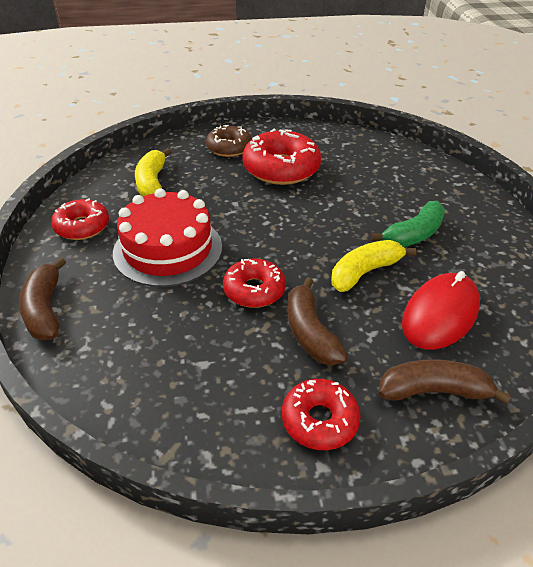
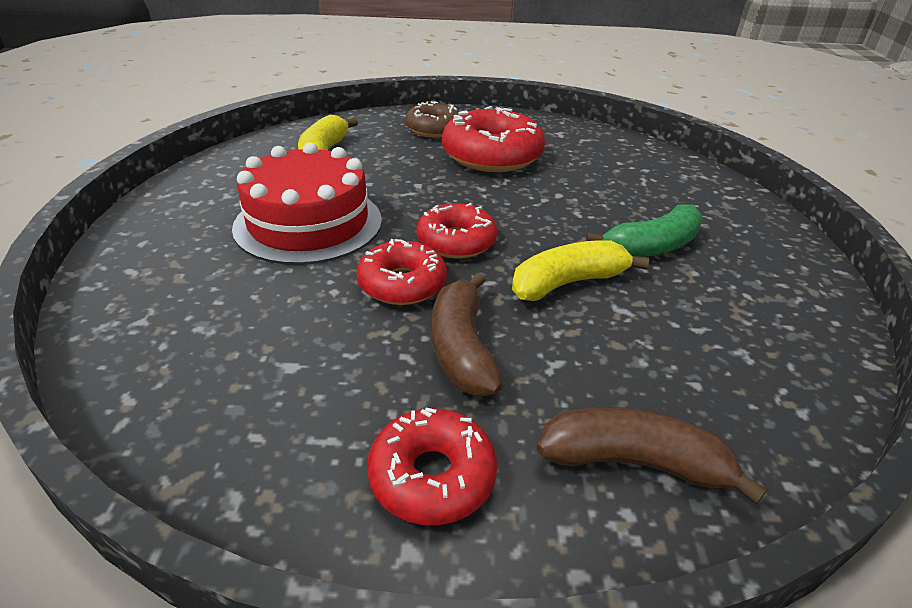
camera: 10 degrees right, 5 degrees down
brown banana [19,257,66,340] -> none
red donut [51,198,109,240] -> red donut moved to [417,203,498,259]
red mouse [402,271,480,350] -> none

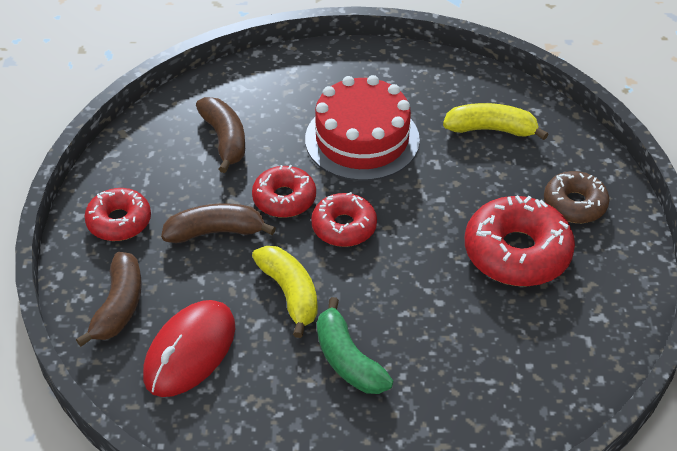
camera: 90 degrees right, 10 degrees up
none -> red mouse [143,300,235,397]
none -> brown banana [196,97,245,173]

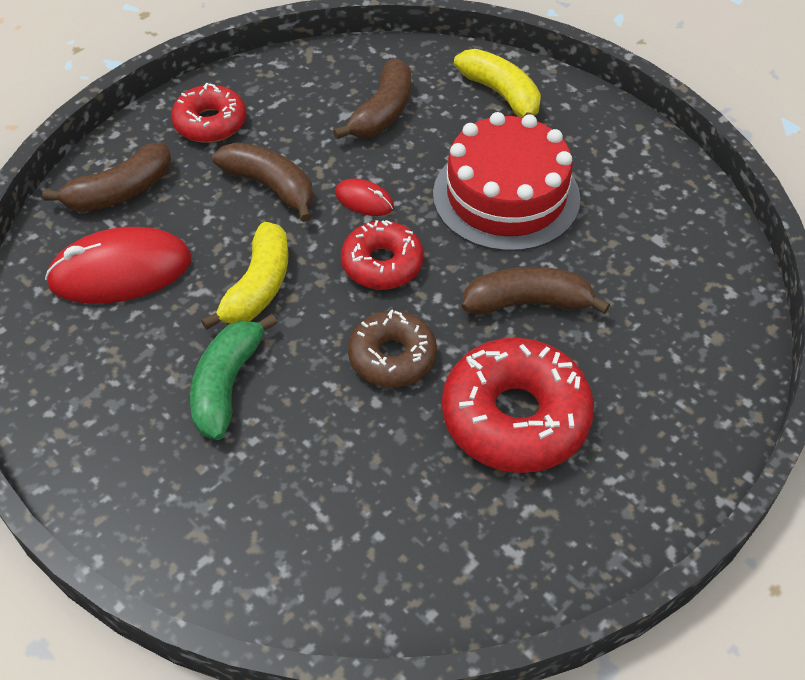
camera: 45 degrees right, 5 degrees up
red donut [252,165,316,218] -> red mouse [335,179,394,216]
yellow banana [443,103,548,140] -> yellow banana moved to [454,49,541,117]
brown donut [544,171,610,223] -> brown donut moved to [348,309,437,388]
none -> brown banana [462,267,610,315]

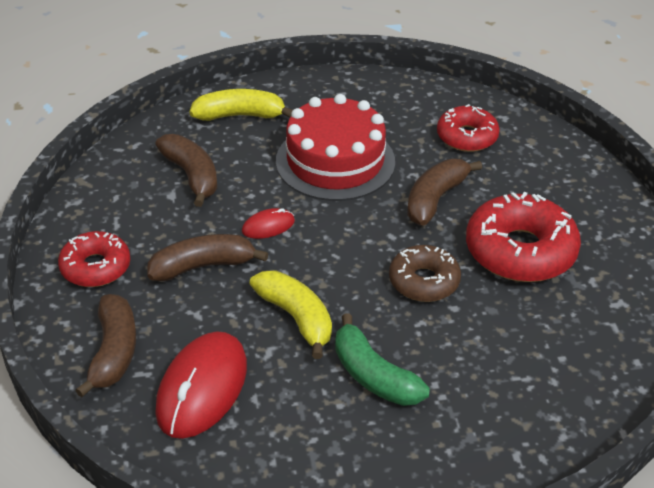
camera: 55 degrees left, 10 degrees down
red donut [341,220,424,290] -> red donut moved to [437,104,500,152]

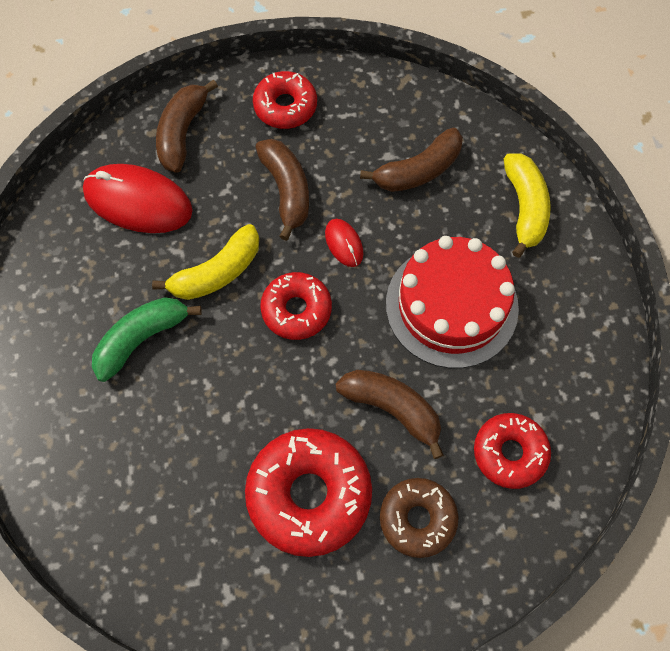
camera: 90 degrees right, 25 degrees up
brown banana [75,294,136,397] -> brown banana turned 105 degrees clockwise [156,80,218,173]
brown donut [389,245,461,302] -> brown donut moved to [380,478,459,558]
none -> red donut [260,272,332,340]

